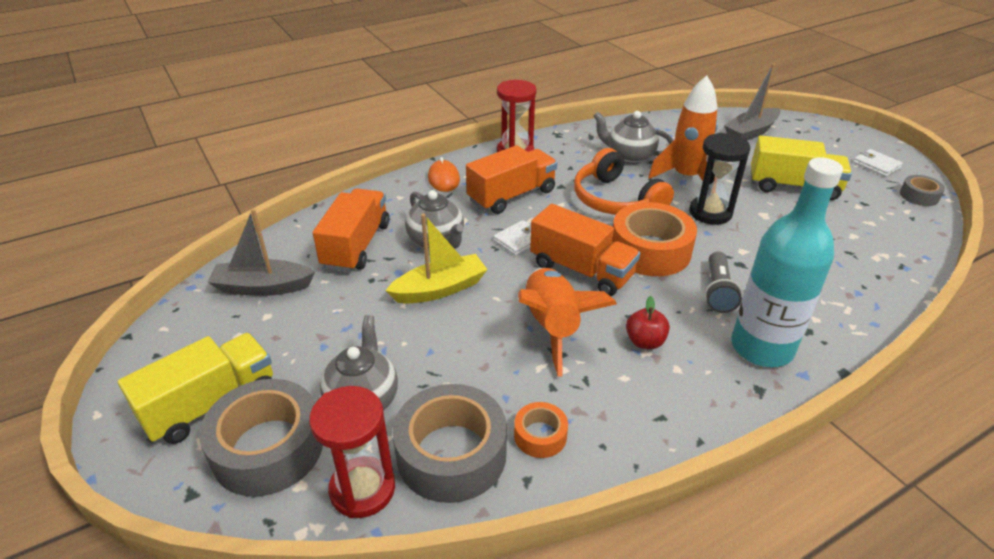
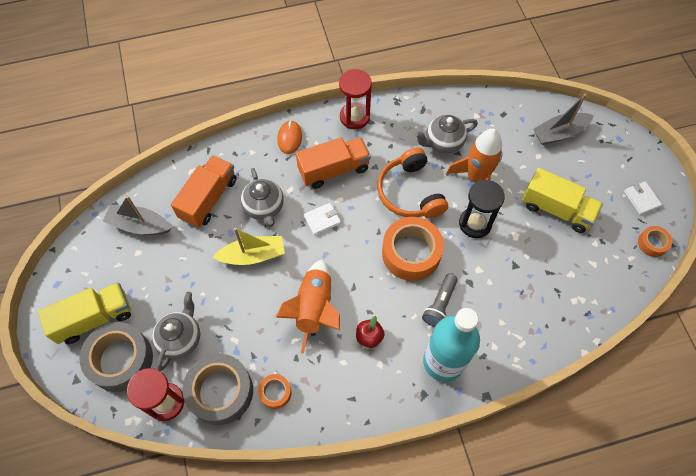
camera: 15 degrees right, 25 degrees up
orange truck [530,204,640,296] -> none
grey teapot [593,111,674,164] -> grey teapot turned 60 degrees counterclockwise [414,115,478,154]
grey tape [900,175,945,206] -> orange tape [638,226,672,257]

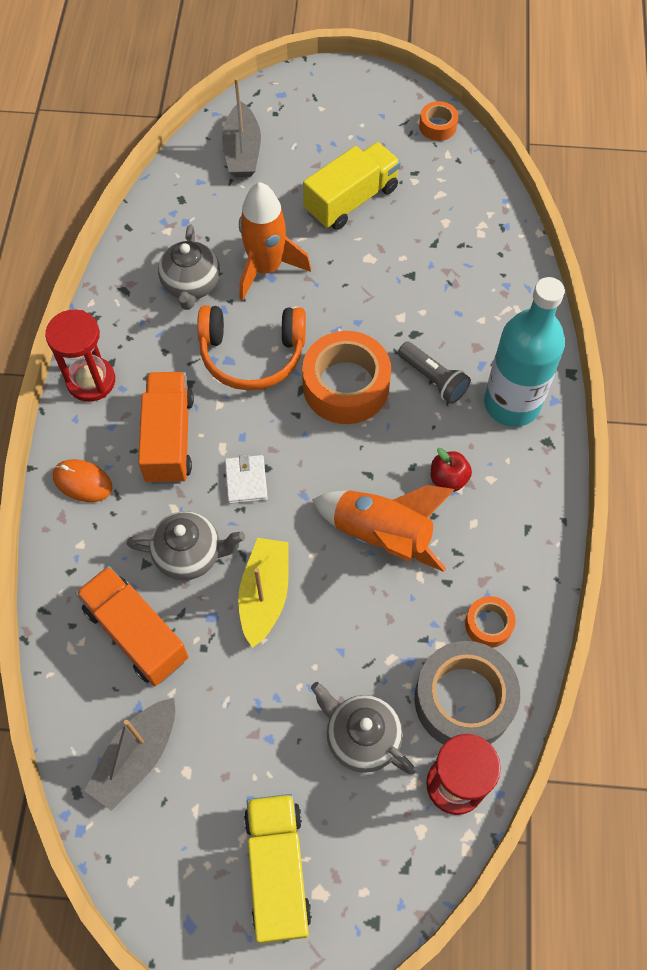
camera: 70 degrees left, 0 degrees up
grey tape [79,322,153,392] -> none
black hourglass [459,180,505,238] -> none
white wallet [624,181,662,215] -> none

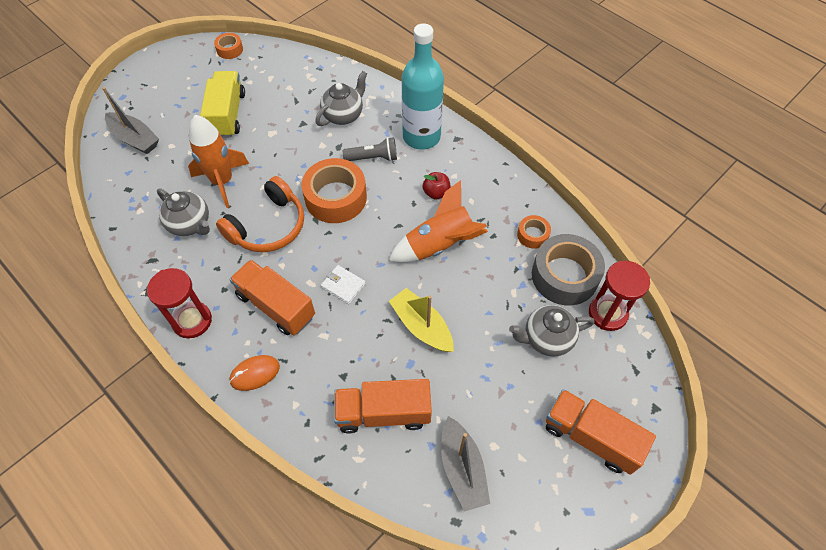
camera: 50 degrees left, 5 degrees down
grey teapot [127,511,245,580] -> grey teapot moved to [315,71,367,126]
yellow truck [244,794,312,943] -> orange truck [546,389,656,475]

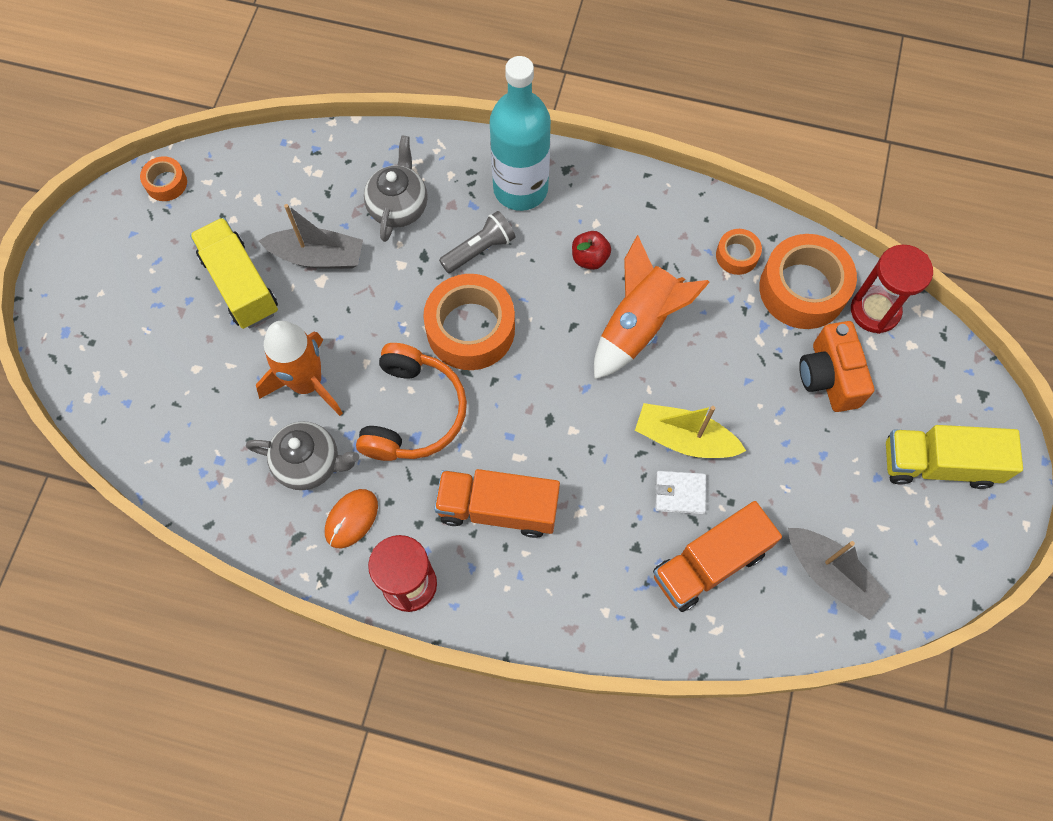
camera: 30 degrees left, 10 degrees up
grey boat [102,87,159,154] -> grey boat moved to [259,204,363,269]
orange mouse [229,355,280,391] -> orange mouse moved to [325,489,378,548]
white wallet [321,265,366,304] -> white wallet moved to [655,471,706,514]
grey teapot [509,305,595,357] -> orange camera [799,321,874,412]
grey tape [532,234,605,305] -> orange tape [759,234,857,329]
orange truck [546,389,656,475] -> yellow truck [886,425,1023,489]

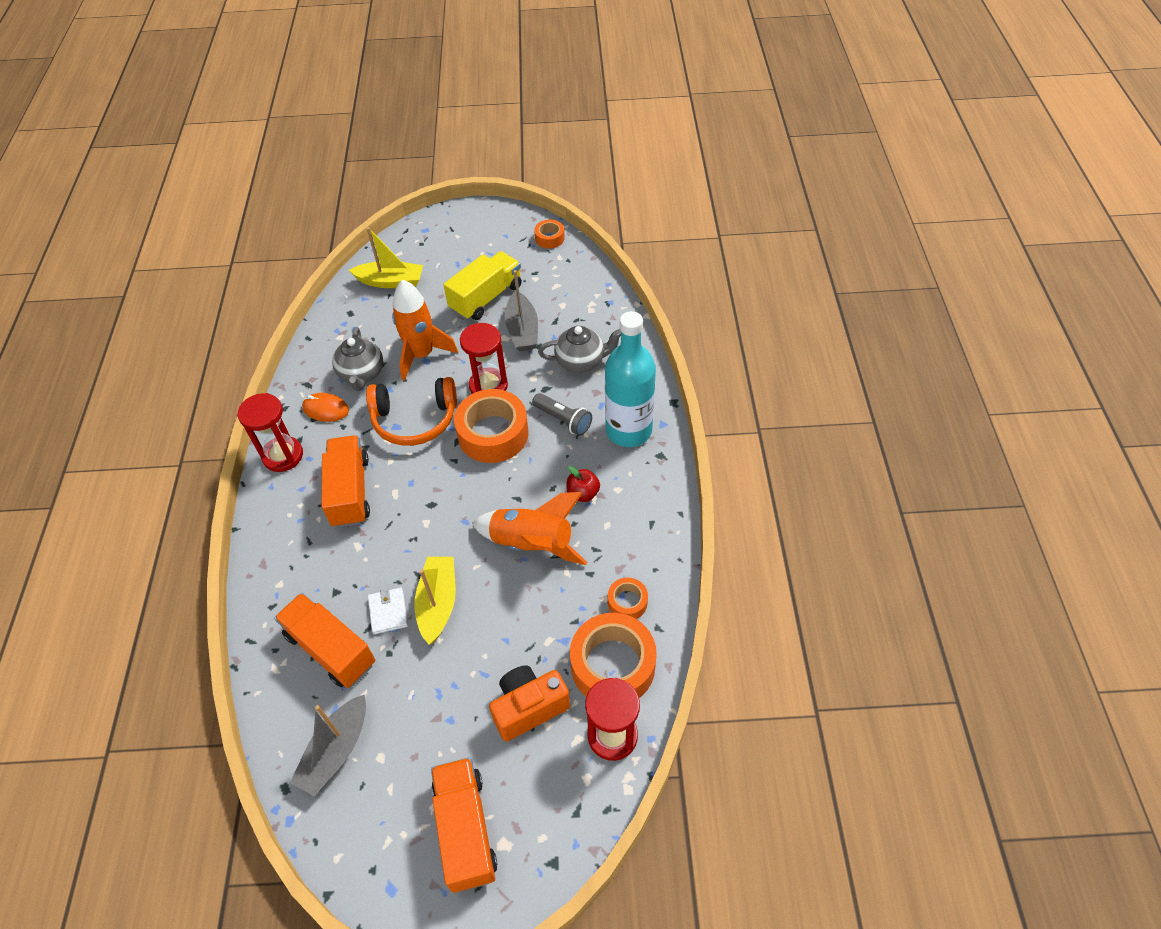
camera: 75 degrees right, 15 degrees down
yellow truck [886,425,1023,489] -> orange truck [431,757,497,893]
none -> yellow boat [349,227,423,288]
none -> red hourglass [460,323,508,394]

